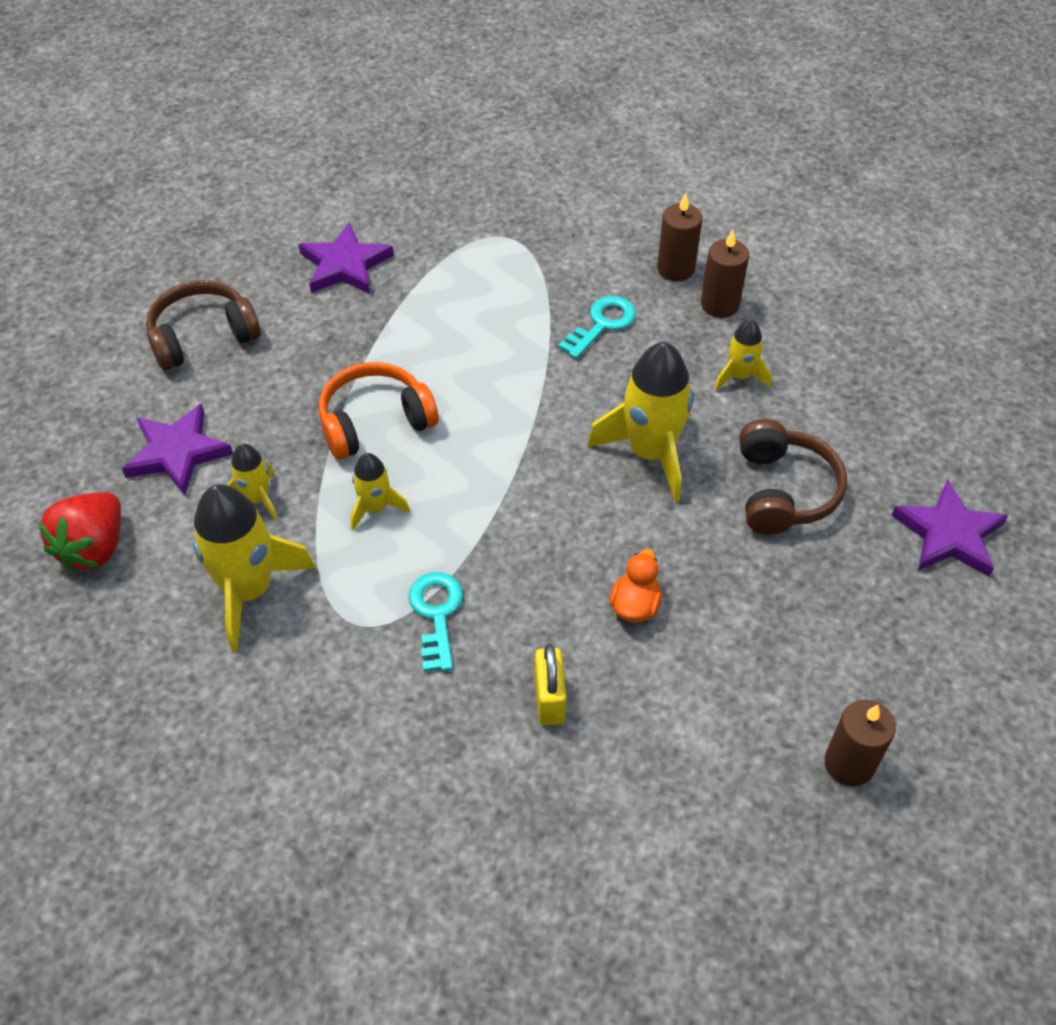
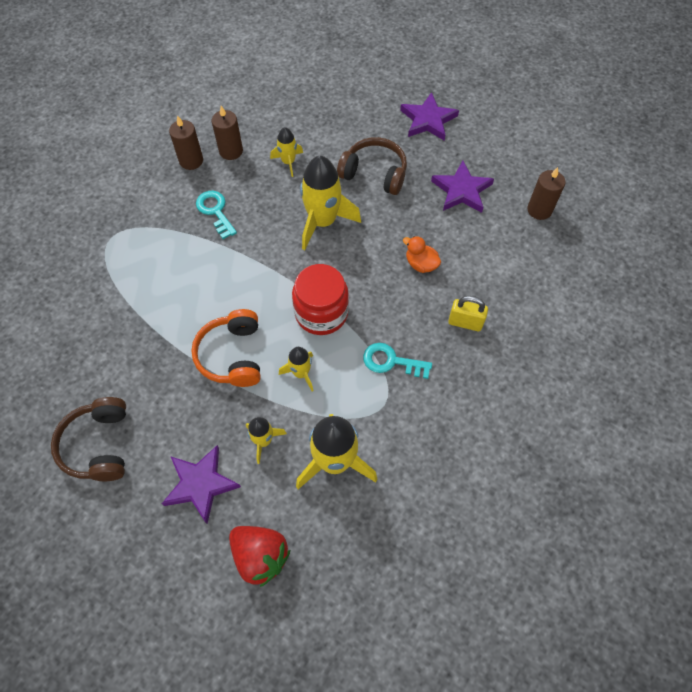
camera: 70 degrees left, 10 degrees up
purple star [298,223,394,294] -> purple star moved to [431,160,494,213]
none -> red jar [292,264,349,335]

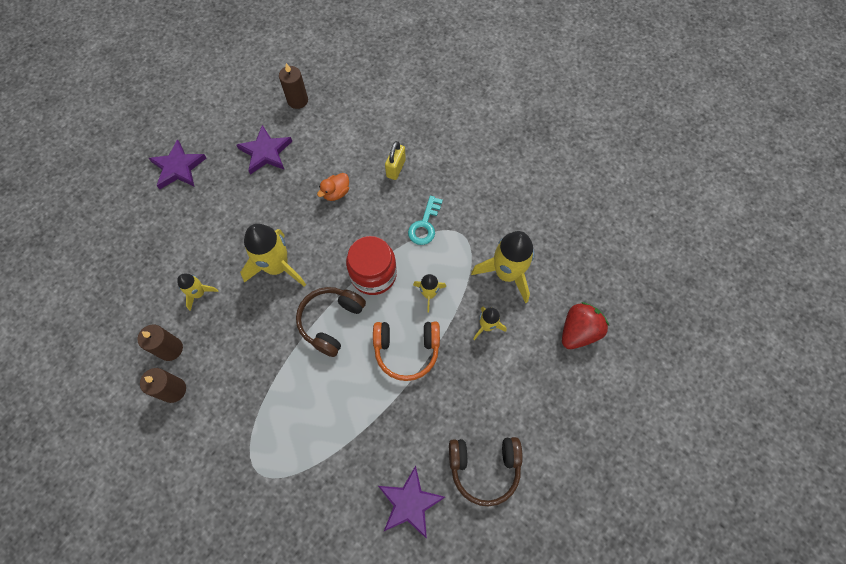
camera: 85 degrees left, 5 degrees up
purple star [162,445,241,523] -> purple star moved to [378,466,445,539]
turquoise key [196,191,237,239] -> none
brown headphones [337,137,407,195] -> brown headphones moved to [296,287,366,357]

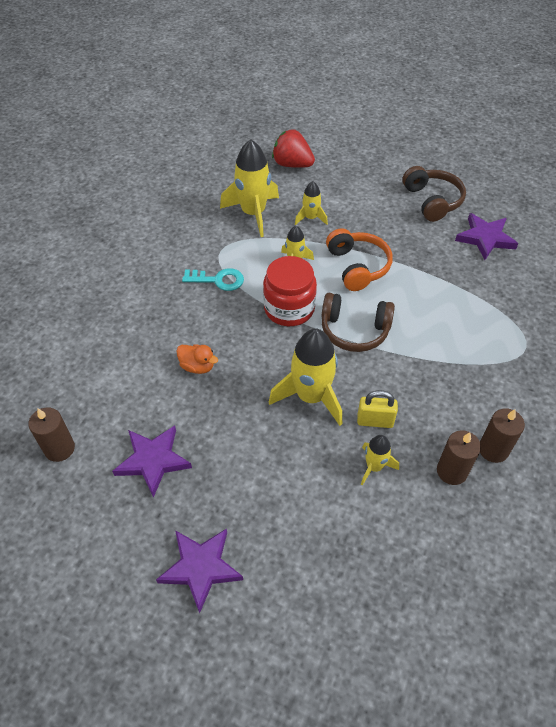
camera: 105 degrees left, 15 degrees down
yellow padlock [385,141,406,180] -> yellow padlock moved to [357,390,398,428]

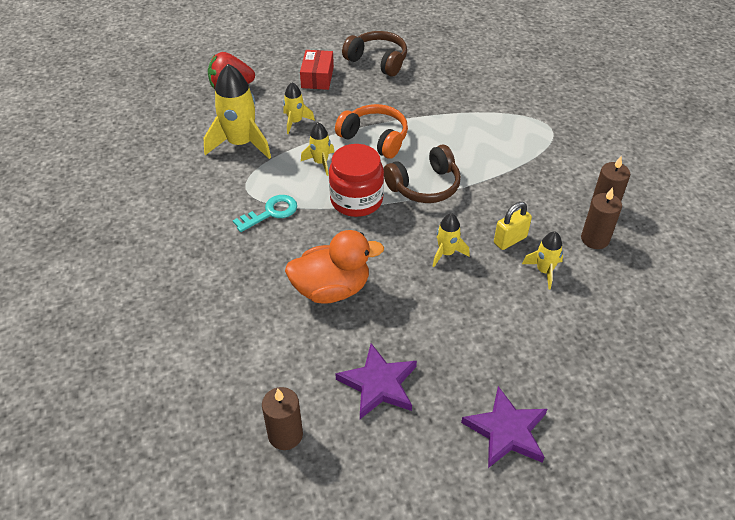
camera: 40 degrees left, 5 degrees down
orange duck [176,344,218,374] -> orange duck [285,230,384,304], size x1.92
yellow rocket [269,329,342,426] -> yellow rocket [433,213,470,267], size x0.53
purple star [455,213,518,260] -> none
none -> red box [300,50,334,90]

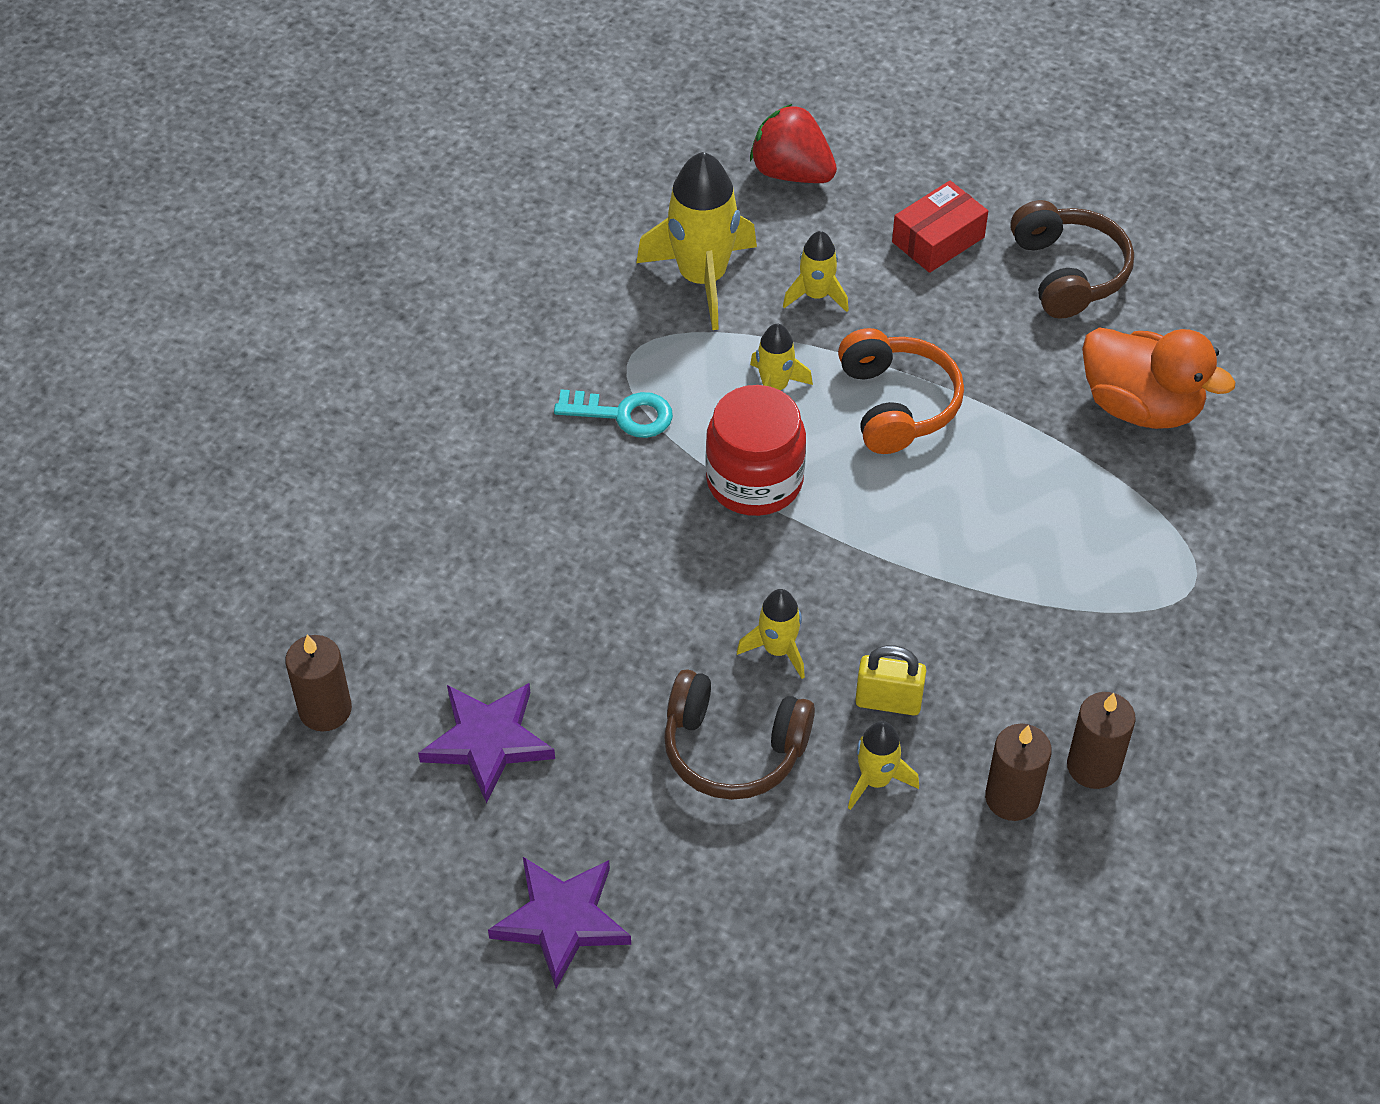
camera: 45 degrees right, 5 degrees up
orange duck [285,230,384,304] -> orange duck moved to [1082,327,1236,429]
brown headphones [383,145,461,203] -> brown headphones moved to [664,669,815,800]

